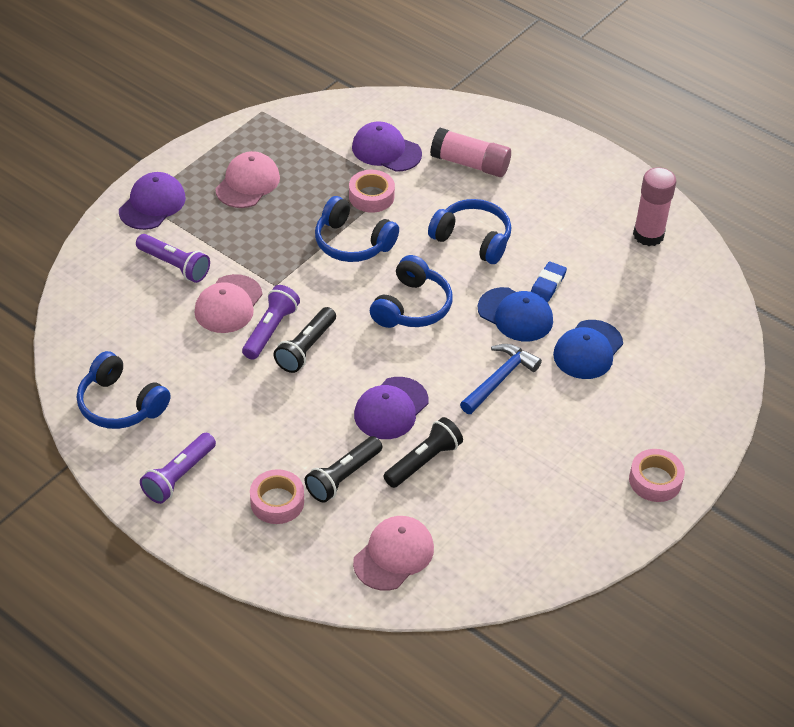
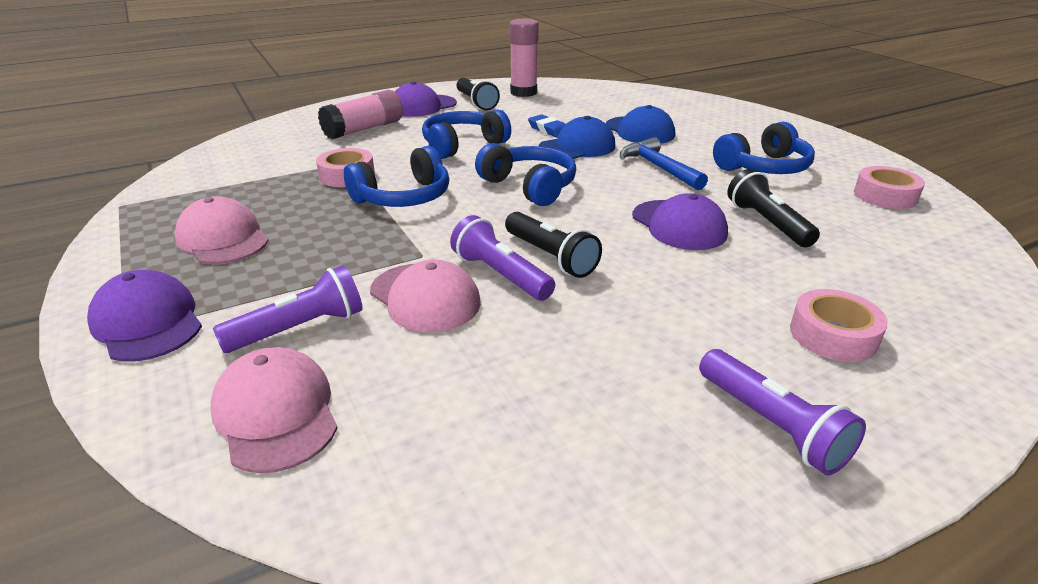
camera: 65 degrees left, 15 degrees down
blue headphones [77,351,171,429] -> blue headphones moved to [713,122,815,174]
black flashlight [305,436,382,503] -> black flashlight moved to [457,78,500,110]
purple cap [352,121,422,172] -> purple cap moved to [395,81,457,117]
pink cap [353,516,434,591] -> pink cap moved to [211,347,338,473]
pink tape [629,449,685,502] -> pink tape moved to [854,166,925,209]

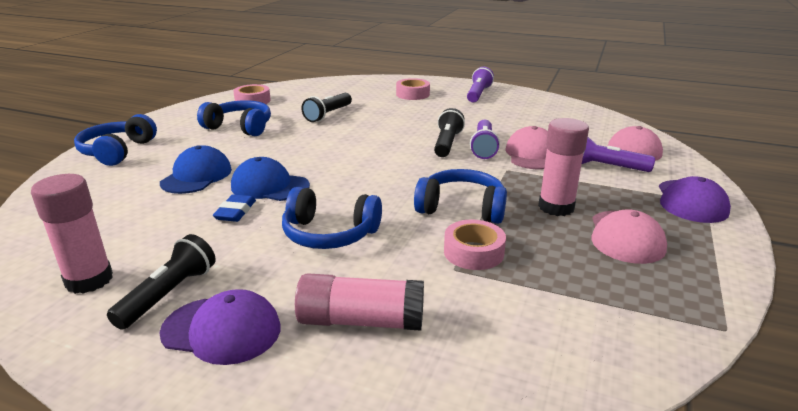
camera: 130 degrees left, 5 degrees down
blue headphones [475,143,576,206] -> blue headphones moved to [74,114,157,166]
blue hammer [620,137,708,190] -> none
purple cap [632,193,728,250] -> none
none -> pink glue stick [538,118,589,216]

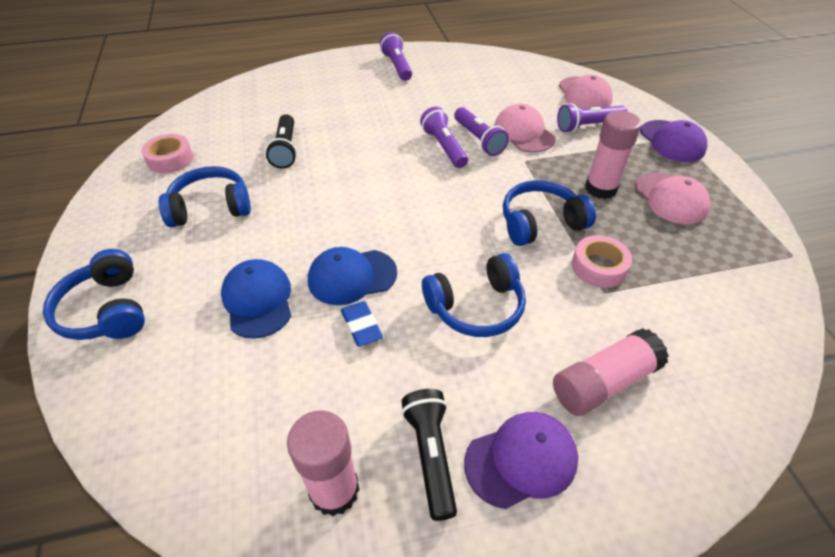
camera: 35 degrees left, 20 degrees up
pink tape [396,78,430,100] -> none
black flashlight [434,108,465,157] -> purple flashlight [420,107,468,168]

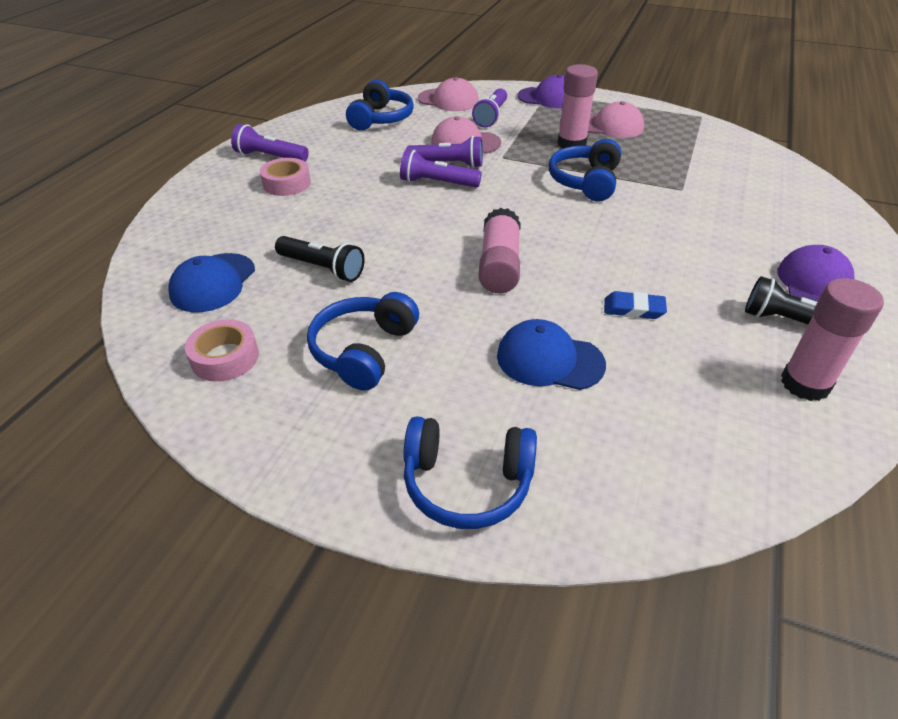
camera: 55 degrees left, 5 degrees down
blue cap [308,247,397,305] -> blue cap moved to [168,253,255,312]
blue headphones [422,253,526,337] -> blue headphones moved to [346,80,414,130]
pink glue stick [553,328,669,416] -> pink glue stick moved to [478,208,521,293]
pink tape [572,235,632,288] -> pink tape moved to [260,158,311,196]

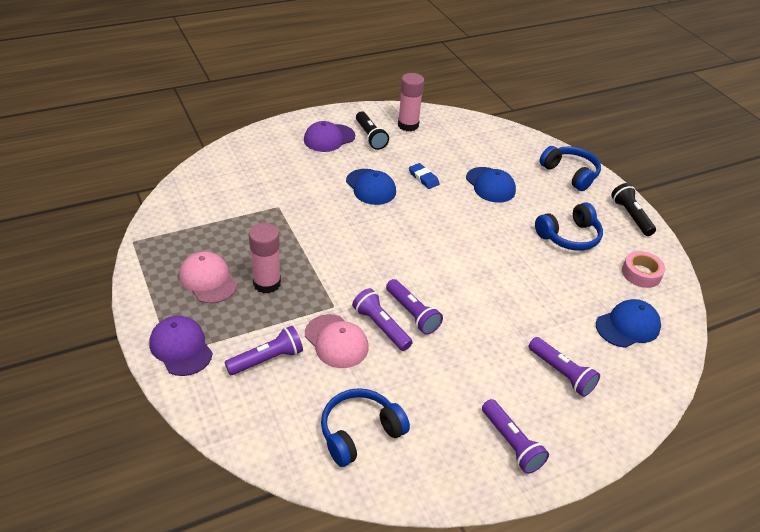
camera: 140 degrees left, 0 degrees up
pink tape [260,158,311,196] -> none
black flashlight [275,236,365,282] -> black flashlight moved to [611,183,656,236]
pink cap [418,77,479,111] -> none
pink glue stick [478,208,521,293] -> none
blue headphones [549,139,621,201] -> none
none -> blue cap [346,169,396,205]
none -> purple flashlight [529,337,600,397]

